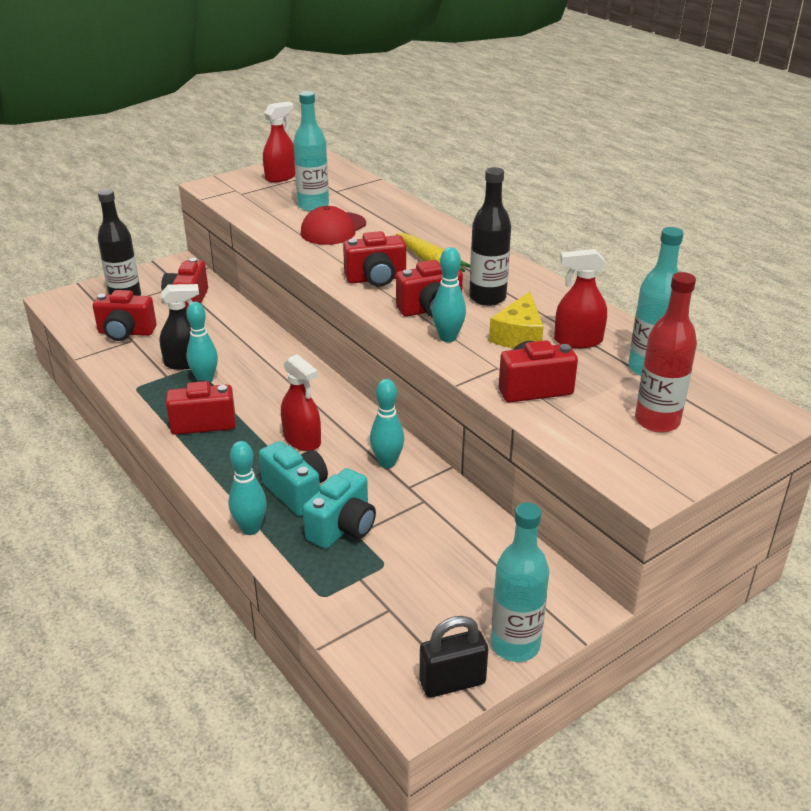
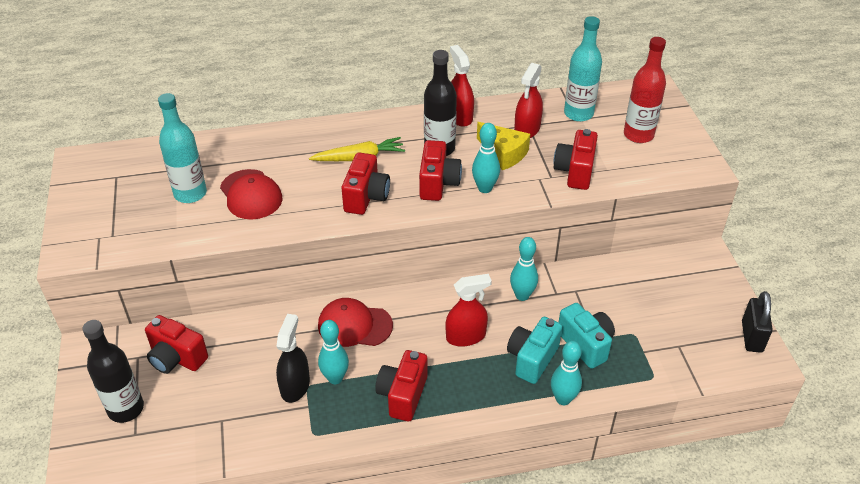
camera: 65 degrees left, 10 degrees up
red camera [93,290,157,341] -> none
turquoise camera [259,441,328,516] -> turquoise camera turned 45 degrees counterclockwise [507,317,562,384]
red spray bottle [263,102,295,183] -> red spray bottle moved to [450,45,474,127]
turquoise bottle [491,502,549,662] -> none
none -> red cap [318,298,393,347]

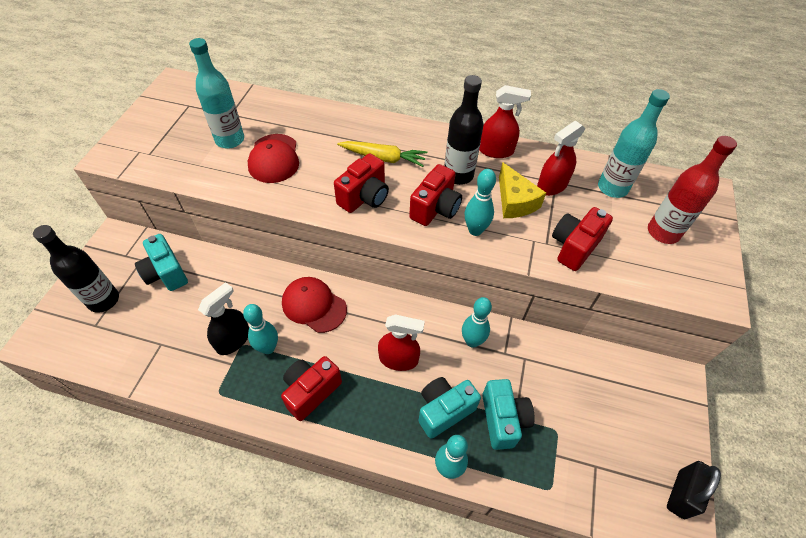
camera: 25 degrees right, 10 degrees up
red camera [145,315,208,374] -> turquoise camera [135,234,188,291]
red spray bottle [450,45,474,127] -> red spray bottle turned 90 degrees clockwise [479,85,531,158]

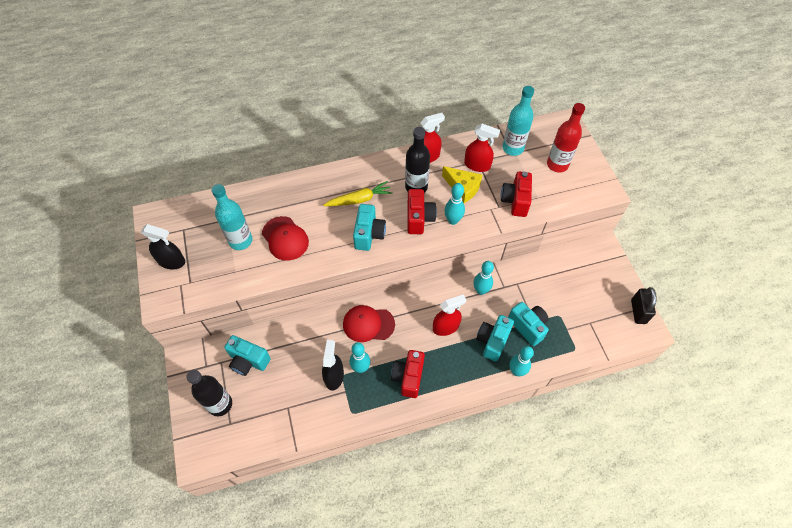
camera: 30 degrees left, 5 degrees up
red camera [334,153,389,213] -> turquoise camera [353,204,386,251]
red spray bottle [537,121,585,196] -> red spray bottle turned 90 degrees counterclockwise [464,124,500,172]
none -> black spray bottle [141,224,185,269]

